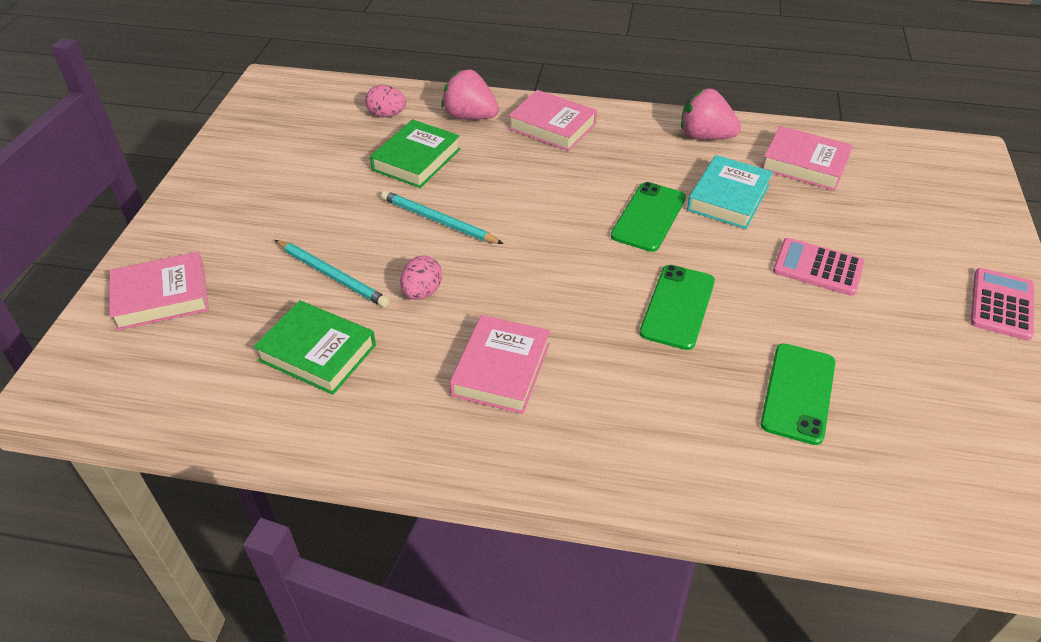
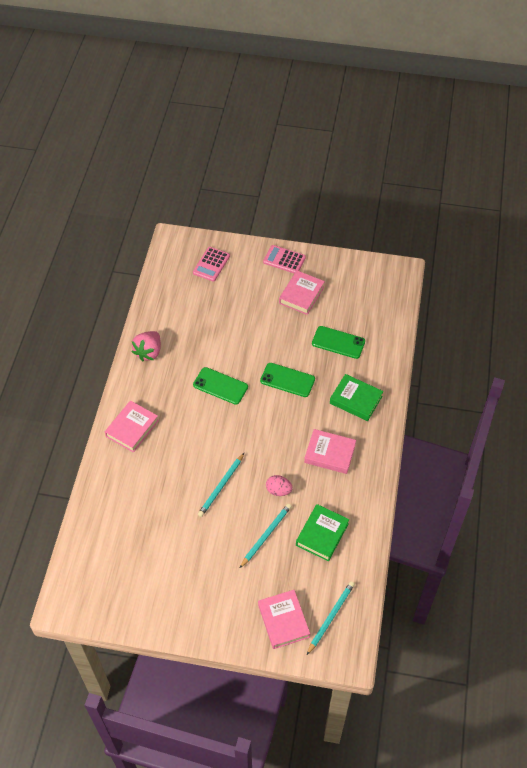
camera: 90 degrees left, 10 degrees up
pink egg [365,85,406,117] -> none
green book [370,119,461,188] -> green book moved to [330,374,383,421]
pink strawberry [441,69,499,120] -> none
turquoise book [687,155,773,229] -> none
pink book [762,126,853,191] -> pink book moved to [279,271,325,315]
pink calculator [773,238,864,296] -> pink calculator moved to [193,247,230,281]
none -> turquoise pencil [307,581,355,655]

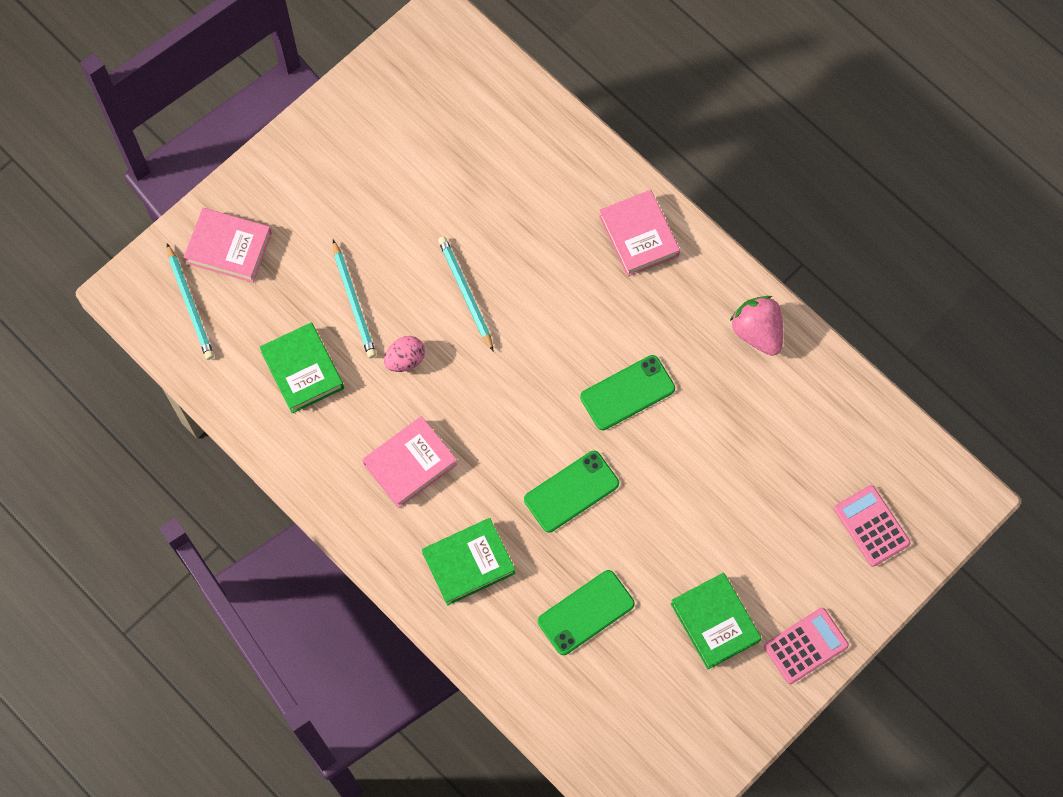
camera: 125 degrees right, 15 degrees up
pink book [279,271,325,315] -> green book [671,573,761,669]

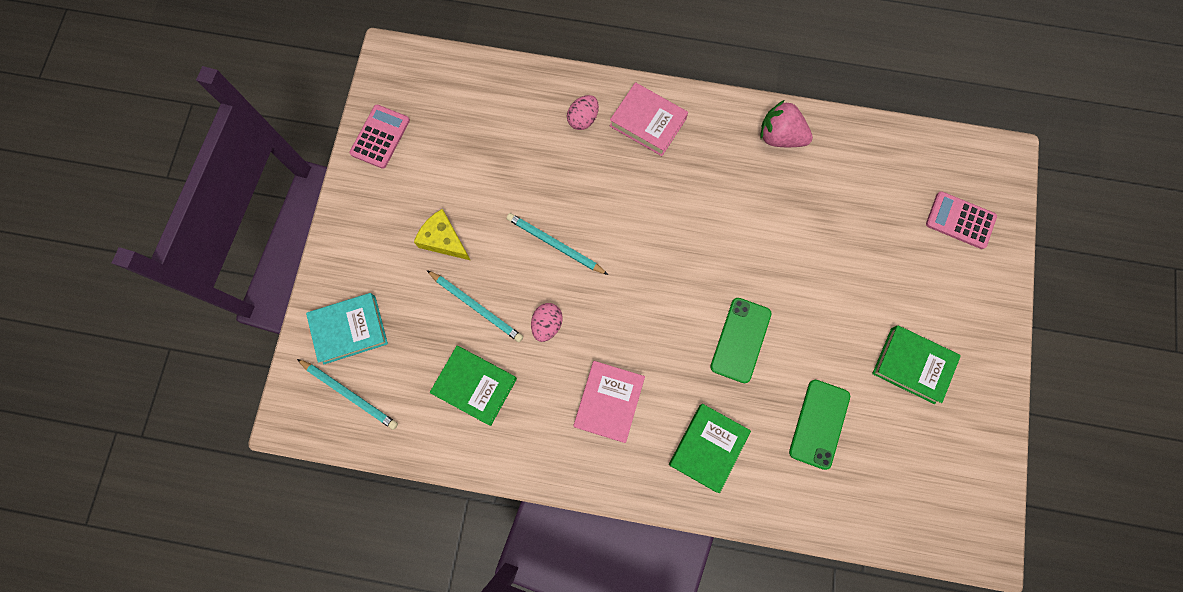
camera: 35 degrees left, 5 degrees up
pink book [183,208,272,283] -> turquoise book [306,293,388,364]
green phone [580,355,675,430] -> none
pink calculator [764,608,849,684] -> pink calculator moved to [350,105,410,169]
none -> yellow cheese [414,209,470,260]
none -> pink egg [567,95,599,130]

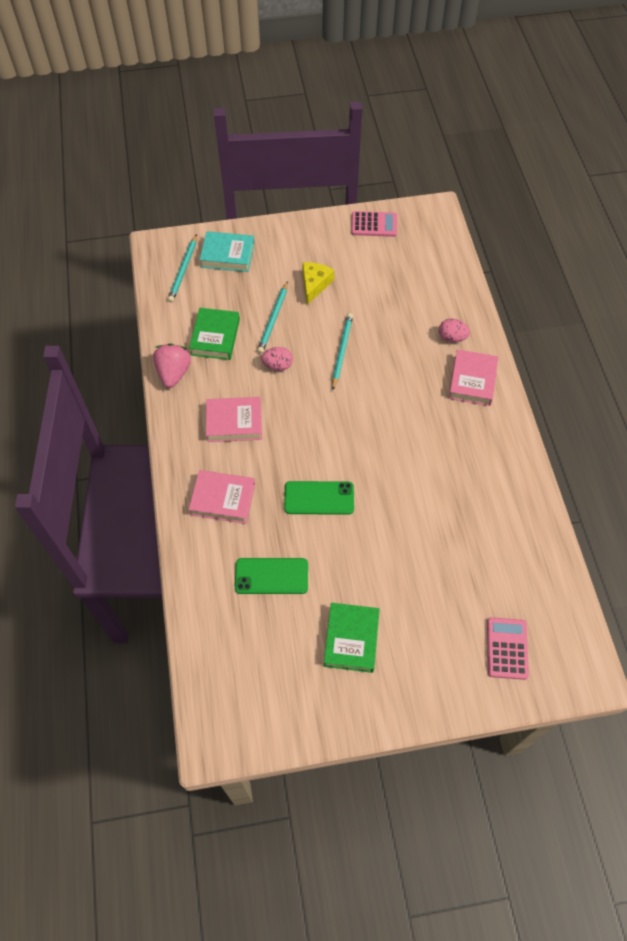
camera: 70 degrees right, 15 degrees down
turquoise book [306,293,388,364] -> turquoise book turned 45 degrees counterclockwise [200,231,254,272]
green book [669,404,751,493] -> pink book [189,470,255,524]
pink strawberry [760,100,813,147] -> pink strawberry moved to [153,344,191,388]

